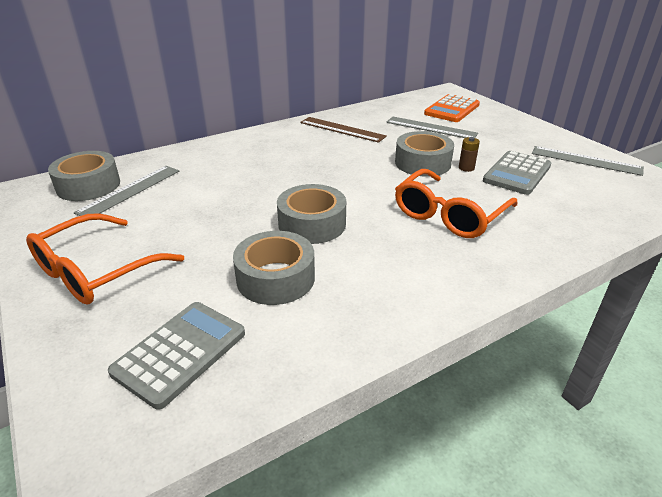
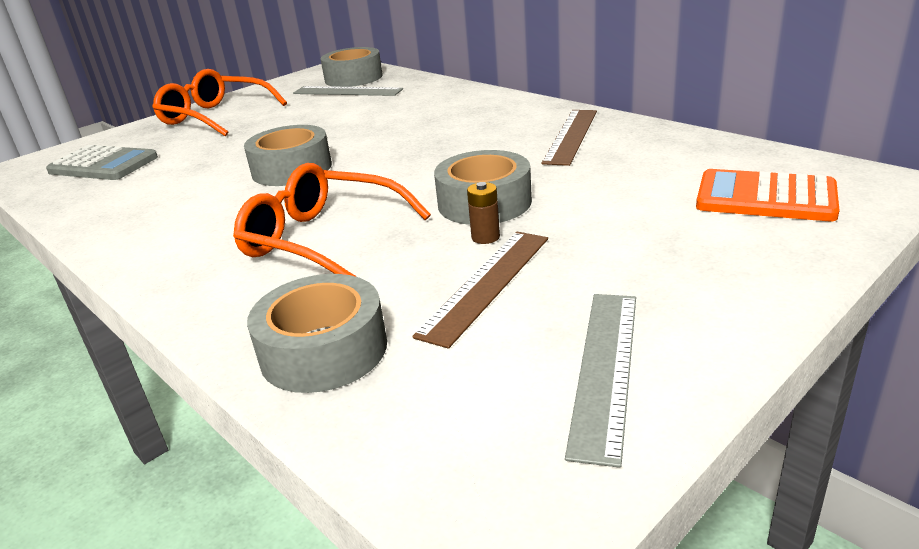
camera: 80 degrees right, 5 degrees down
grey tape [233,231,315,305] -> grey tape moved to [247,274,387,393]
grey ruler [386,116,478,138] -> none
grey calculator [483,151,551,195] -> brown ruler [412,232,548,349]

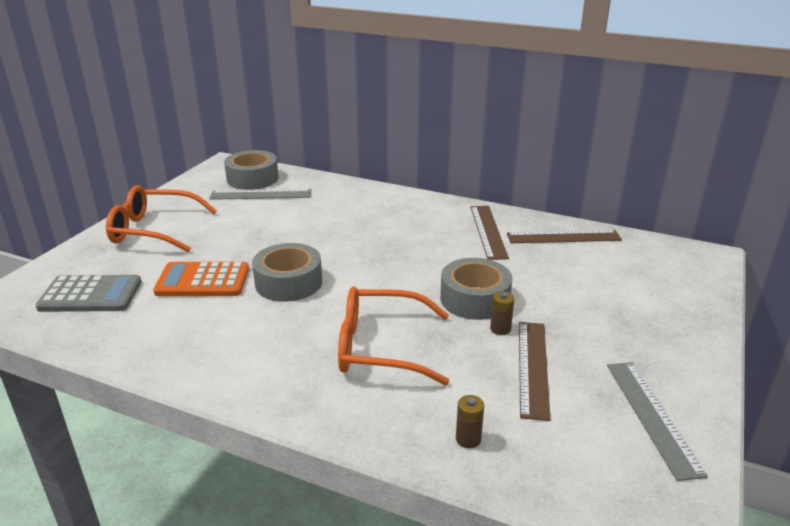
camera: 25 degrees left, 0 degrees up
grey tape [247,274,387,393] -> brown battery [456,395,484,448]
orange calculator [696,169,840,221] -> orange calculator moved to [153,262,249,296]
none -> brown ruler [507,230,622,243]

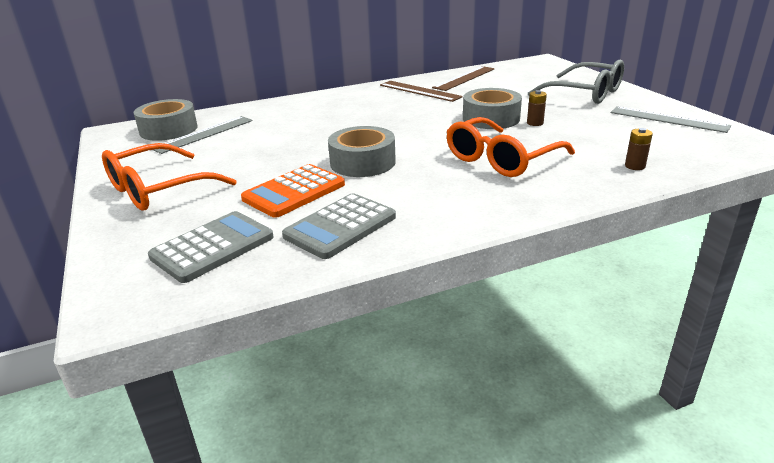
camera: 45 degrees left, 0 degrees up
brown ruler [519,322,551,421] -> none
none -> grey calculator [282,193,396,259]
none -> grey glasses [528,60,624,104]

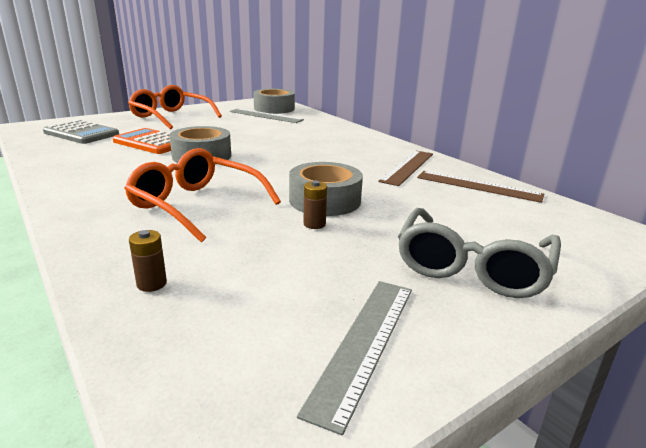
camera: 75 degrees right, 5 degrees down
grey calculator [282,193,396,259] -> none

